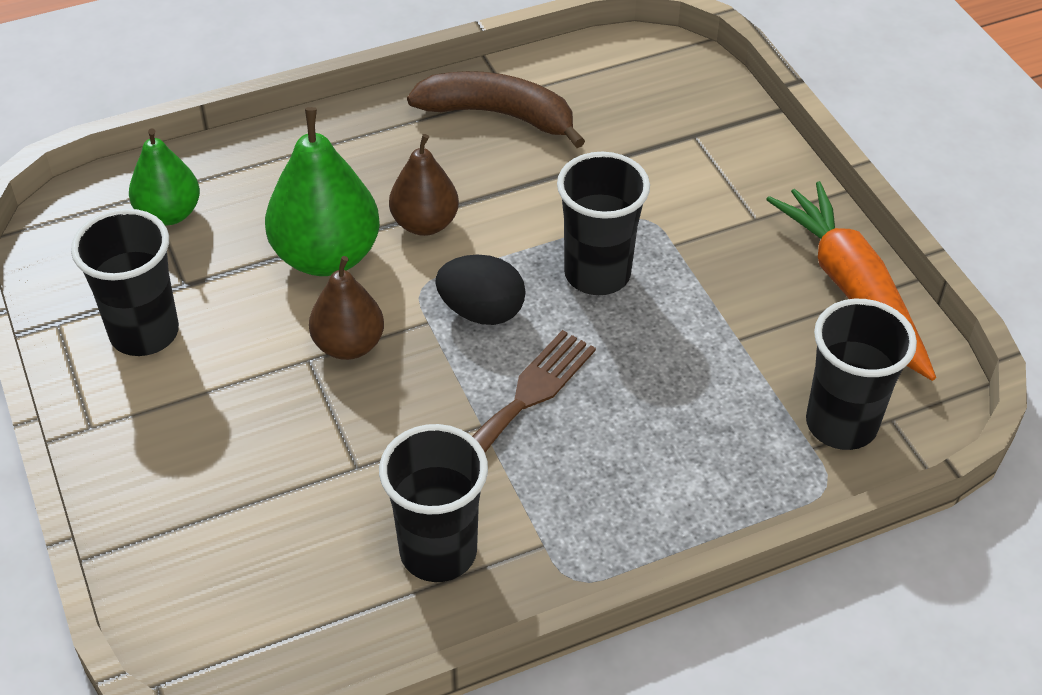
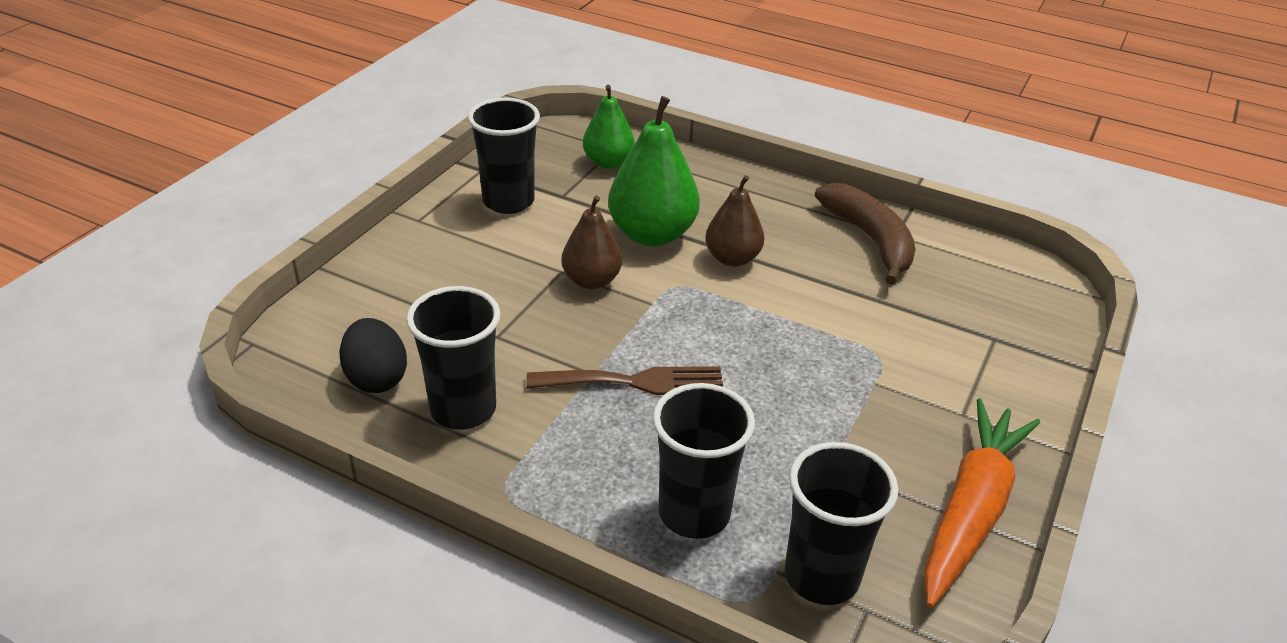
camera: 50 degrees right, 10 degrees down
black egg [435,254,526,325] -> black egg moved to [340,318,407,393]
black cup [557,152,650,295] -> black cup moved to [653,383,755,539]

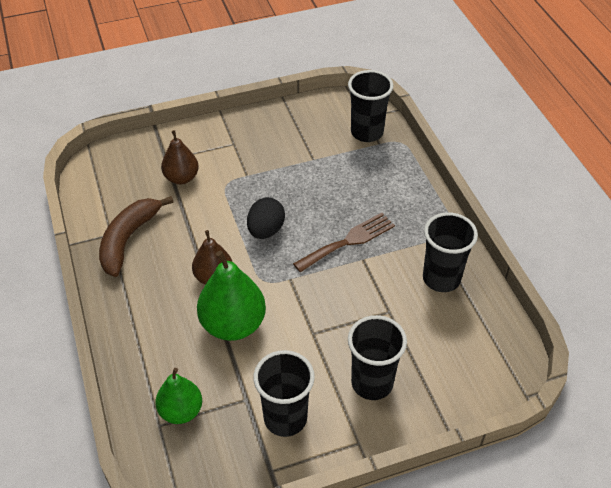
camera: 135 degrees left, 10 degrees up
black egg [340,318,407,393] -> black egg moved to [247,197,285,239]
brown fork [526,366,723,395] -> brown fork turned 105 degrees clockwise [293,213,395,272]
brown pear [561,196,622,289] -> brown pear moved to [161,130,199,184]
black cup [653,383,755,539] -> black cup moved to [348,315,407,400]
orange carrot [924,398,1040,608] -> none

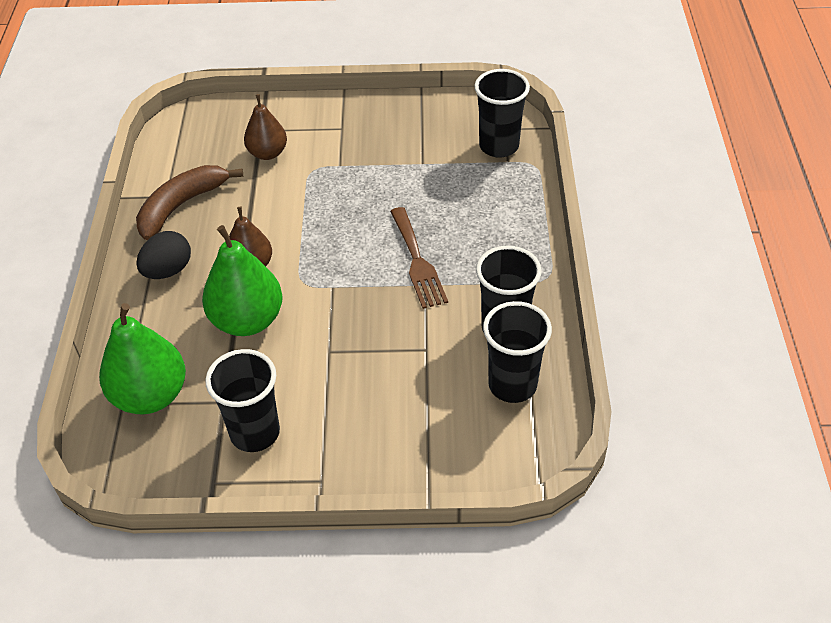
camera: 20 degrees right, 0 degrees up
green pear [155,368,202,424] -> green pear [99,303,186,414], size x1.58
black egg [247,197,285,239] -> black egg moved to [136,231,191,279]
brown fork [293,213,395,272] -> brown fork turned 90 degrees clockwise [390,207,448,309]
black cup [348,315,407,400] -> black cup moved to [483,301,552,403]

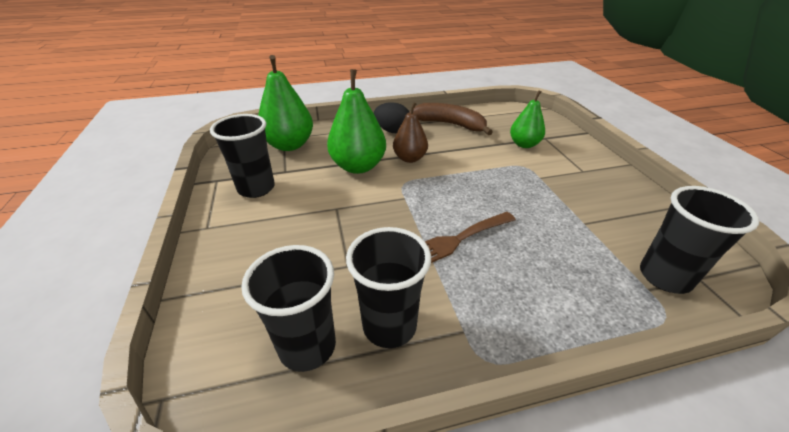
camera: 75 degrees right, 10 degrees down
brown pear [244,94,287,160] -> green pear [510,90,545,148]

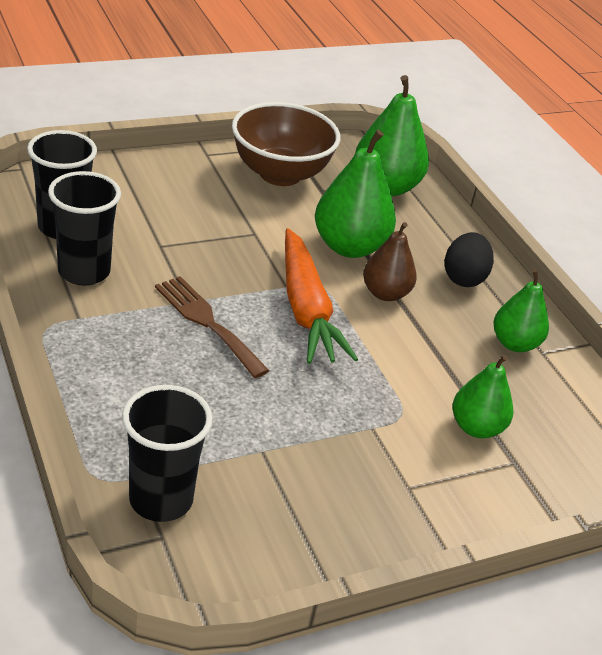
camera: 75 degrees right, 0 degrees up
black cup [210,114,275,198] -> brown bowl [232,102,340,186]
brown banana [410,103,493,135] -> green pear [493,269,549,352]
none -> orange carrot [285,228,358,364]

